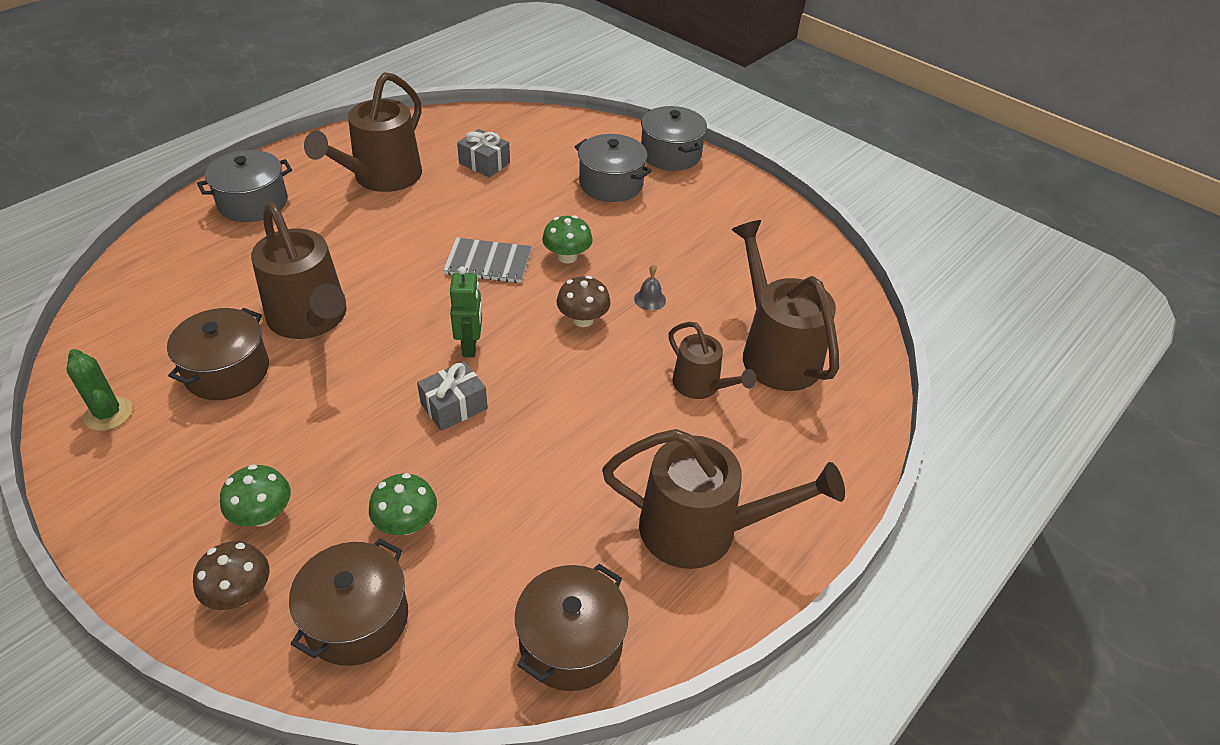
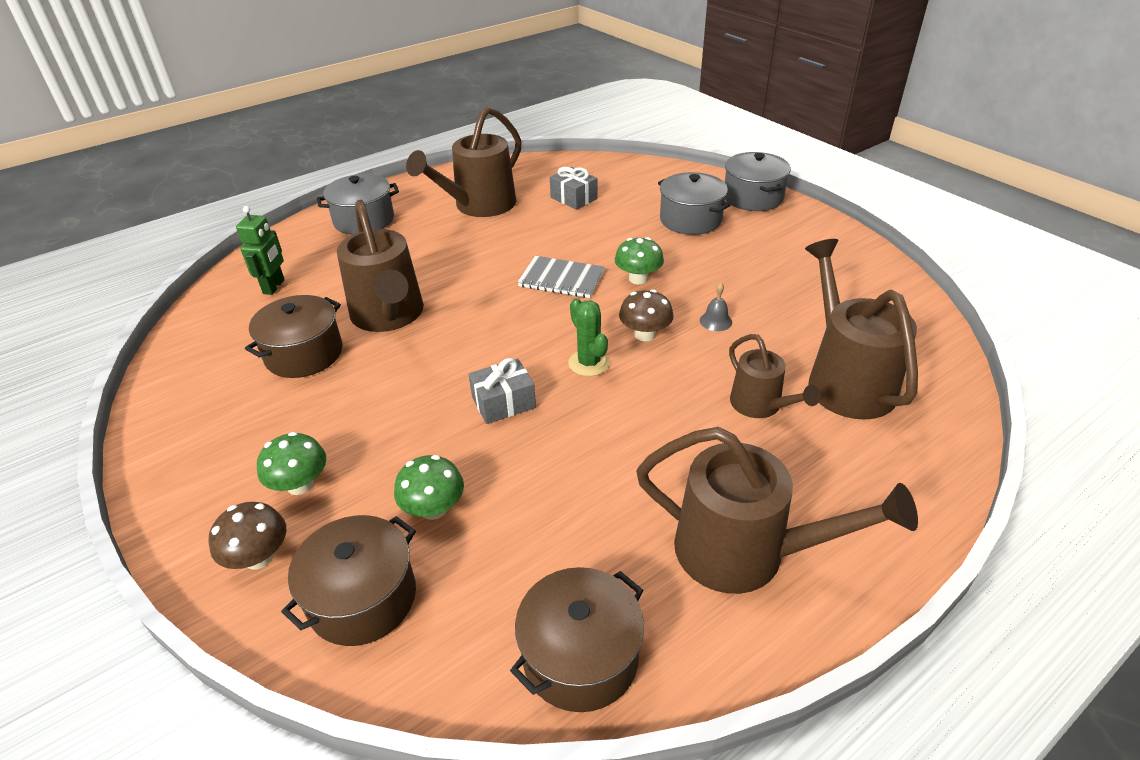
camera: 15 degrees right, 5 degrees down
green cactus [66,349,132,431] -> green cactus moved to [568,298,610,376]
green robot [450,266,482,357] -> green robot moved to [236,206,285,295]

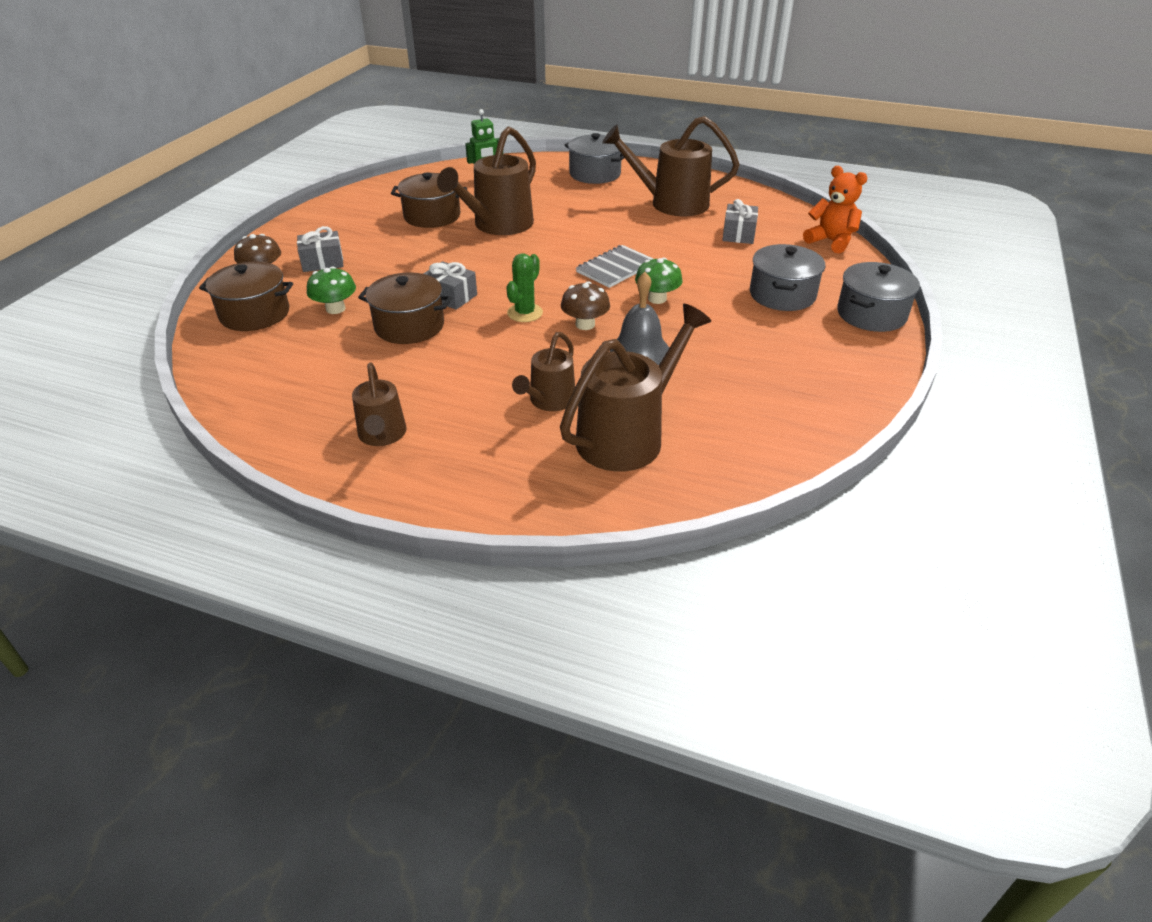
camera: 55 degrees right, 0 degrees up
green mushroom [257,432,326,495] -> grey gift [297,226,344,272]
brown pot [510,567,644,712] -> brown pot moved to [358,272,452,344]
grey notebook [517,256,605,298] -> grey notebook turned 60 degrees clockwise [576,245,654,288]
brown watering can [636,427,918,594] -> brown watering can [352,363,407,446], size x0.57
grey bell [700,283,732,331] -> grey bell [610,272,669,365], size x1.93
none -> orange teddy bear [803,166,867,254]

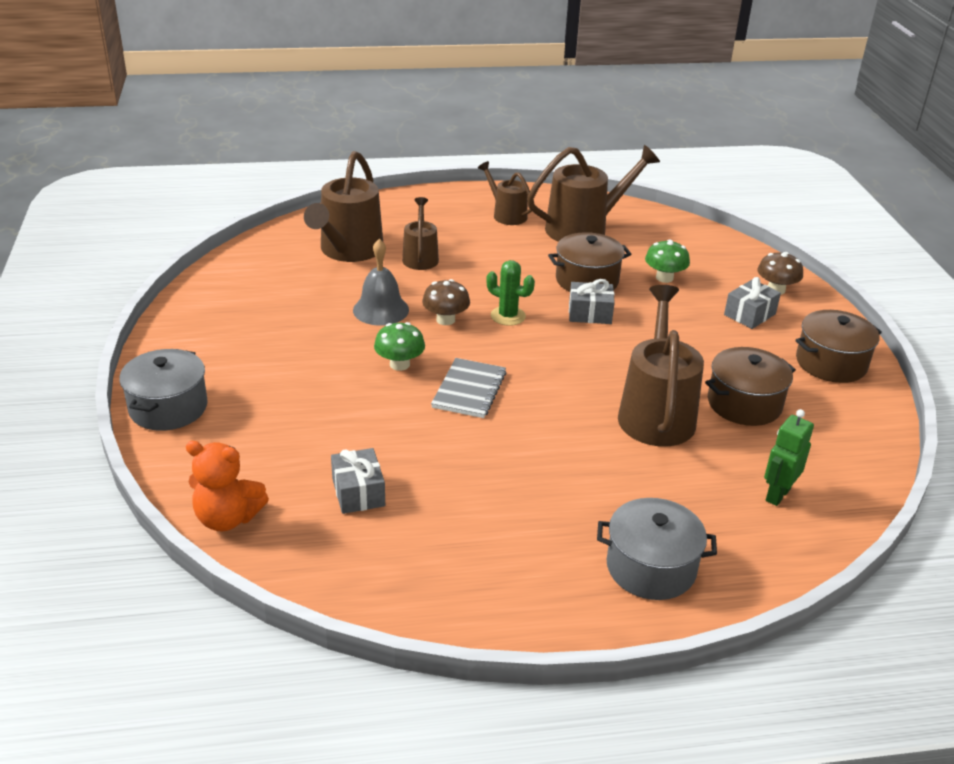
camera: 150 degrees right, 5 degrees down
brown pot [199,262,293,331] -> brown pot moved to [795,310,882,383]
green cactus [506,253,543,322] -> green cactus turned 60 degrees counterclockwise [486,260,535,326]
brown watering can [602,116,739,216] -> brown watering can moved to [527,145,660,242]
grey pot [750,244,826,311] -> none

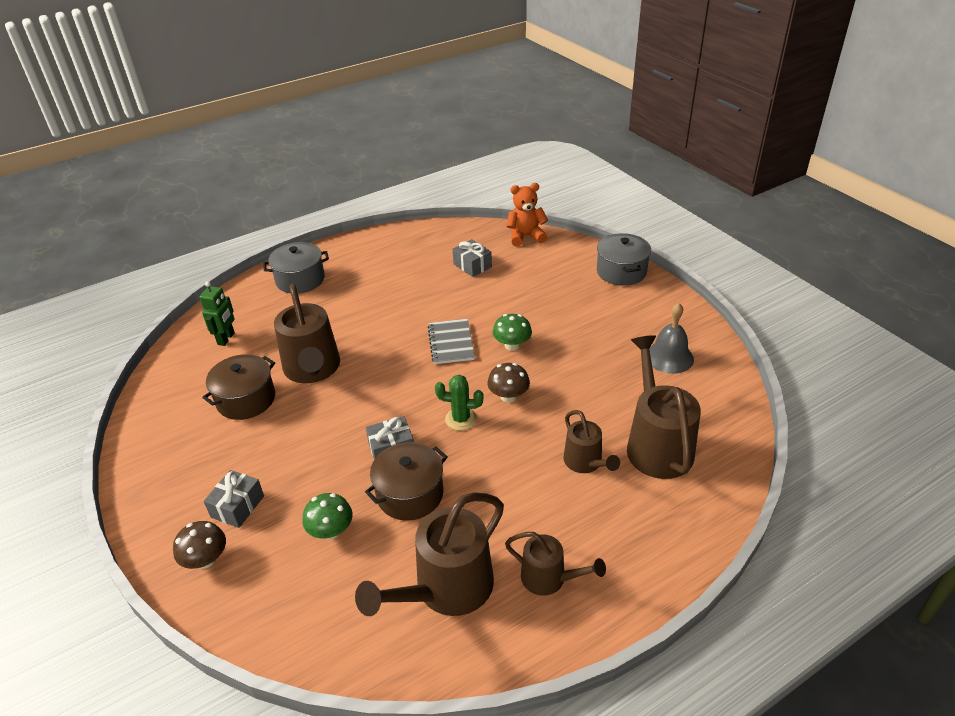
camera: 160 degrees right, 5 degrees up
grey bell [353,239,409,326] -> grey bell moved to [649,303,694,374]
brown pot [795,310,882,383] -> none

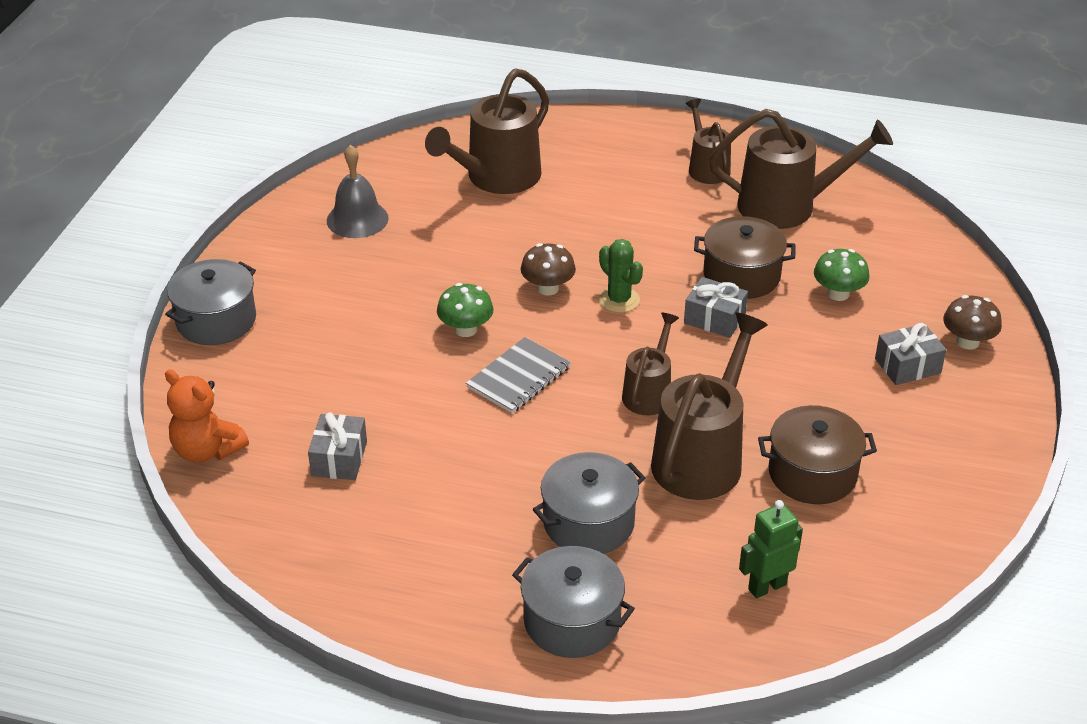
camera: 135 degrees left, 0 degrees up
brown watering can [563,410,620,473] -> brown watering can moved to [622,313,679,415]
none -> grey pot [533,452,645,554]

